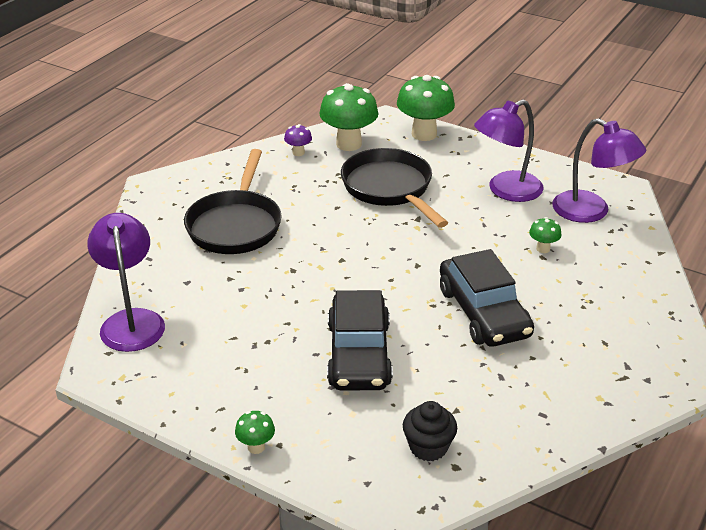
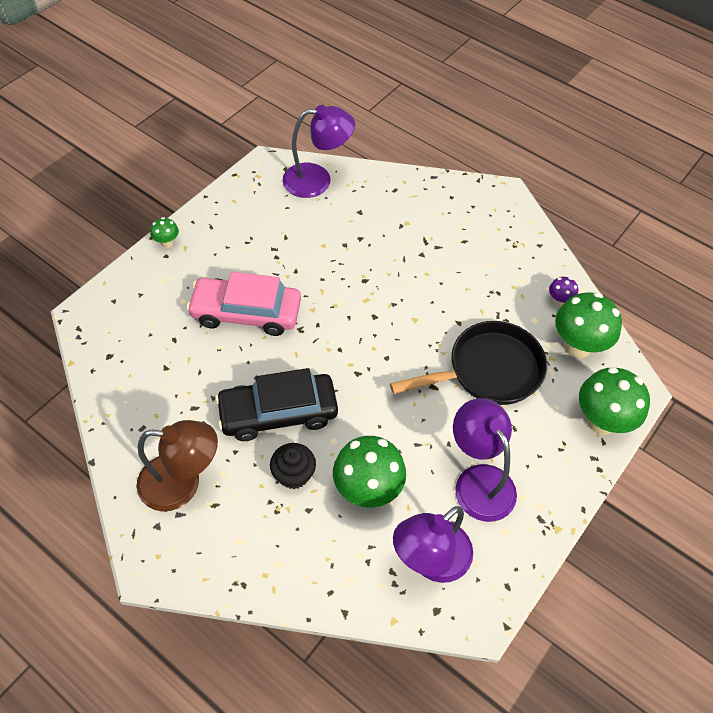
camera: 95 degrees right, 20 degrees up
black pan [184,149,282,254] -> none
black car [327,290,393,390] -> pink car [187,272,301,336]
black cupcake [403,401,457,461] -> black cupcake moved to [270,443,316,489]
green mushroom [529,217,562,253] -> green mushroom [333,436,406,507], size x2.11
none -> brown lamp [137,420,218,511]

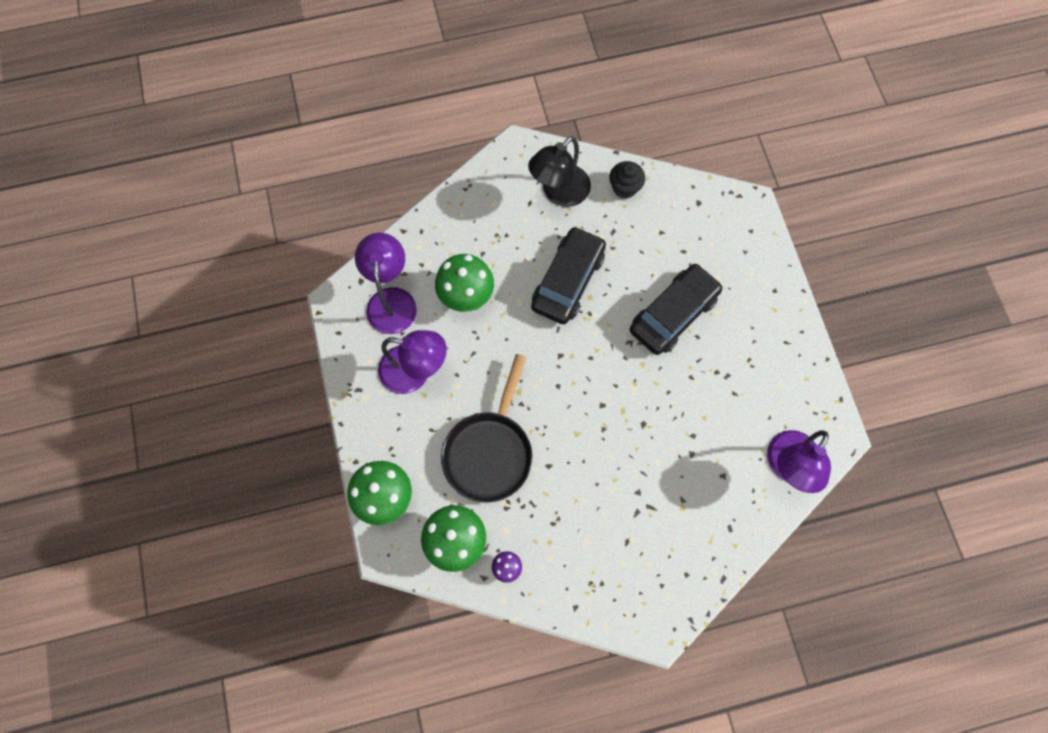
camera: 130 degrees right, 15 degrees up
brown lamp [137,420,218,511] -> black lamp [528,136,591,207]
green mushroom [150,217,179,248] -> none
pink car [187,272,301,336] -> black car [630,264,722,355]
black cupcake [270,443,316,489] -> black cupcake moved to [609,161,645,199]

